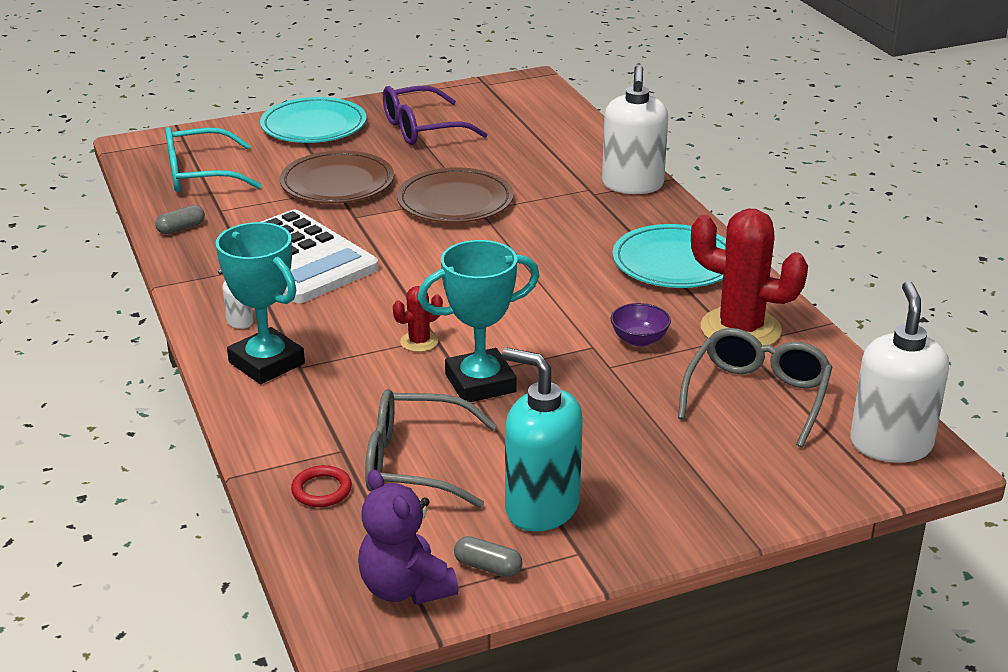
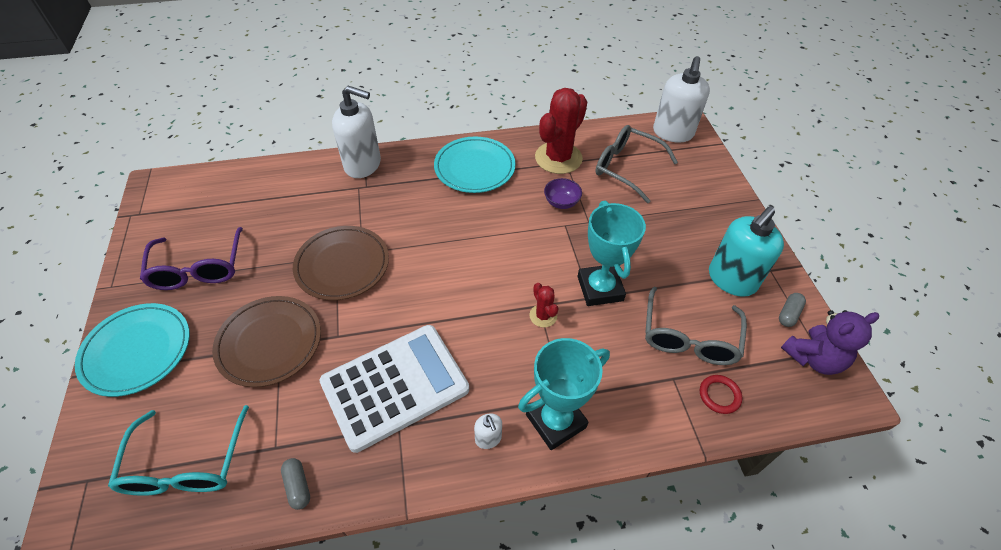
camera: 80 degrees left, 20 degrees up
white soap dispenser [850,281,949,463] -> white soap dispenser turned 90 degrees counterclockwise [653,56,710,142]

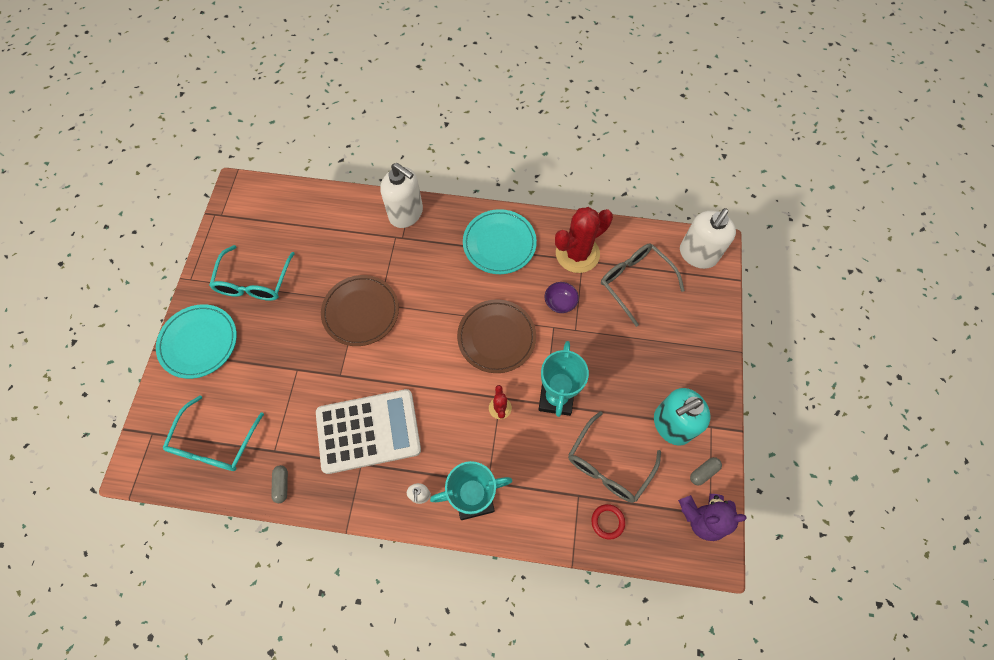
camera: 20 degrees right, 15 degrees up
purple glasses [140,227,243,290] -> turquoise glasses [209,245,295,301]
brown plate [212,296,321,387] -> brown plate moved to [457,299,536,373]

